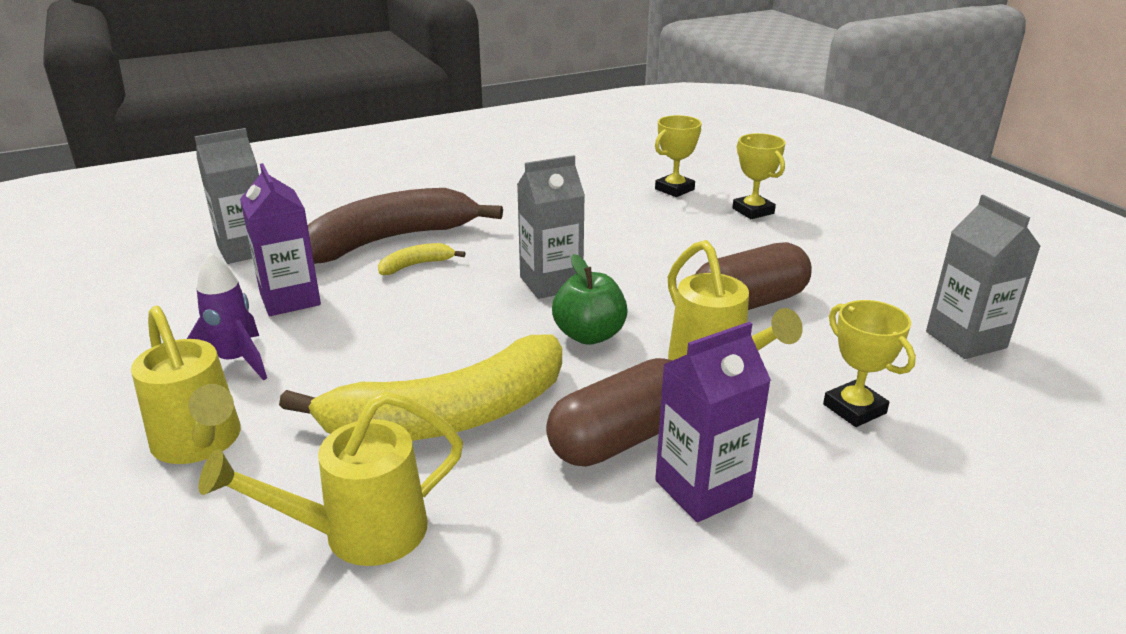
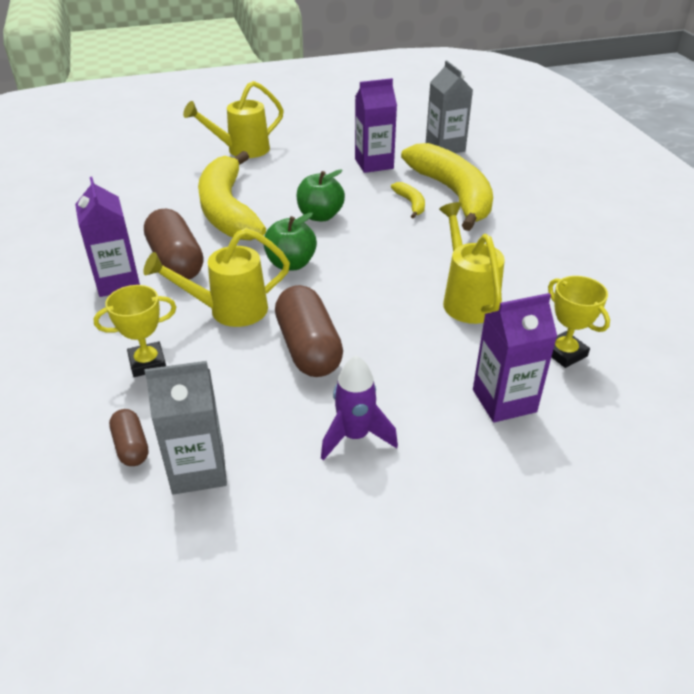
camera: 100 degrees right, 10 degrees up
purple rocket [187,253,267,381] -> purple rocket moved to [321,356,398,460]
yellow watering can [199,392,463,566] -> yellow watering can moved to [439,202,505,324]
brown banana [308,188,503,264] -> yellow banana [401,143,493,231]
grey carton [517,155,585,299] -> none
yellow trophy [732,133,786,219] -> purple carton [473,293,557,422]
none -> brown capsule [109,409,149,466]
none -> green apple [296,169,345,221]

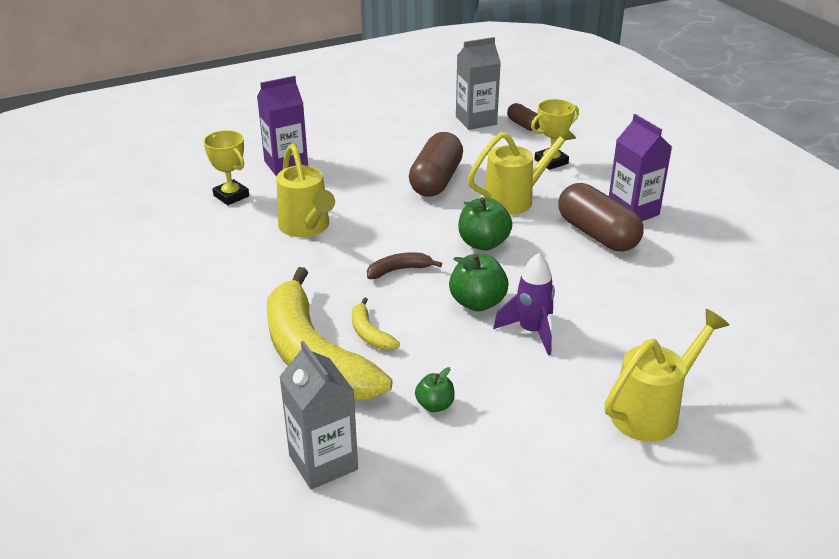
camera: 170 degrees right, 5 degrees down
yellow banana [198,151,266,240] -> none
brown capsule [275,285,343,377] -> brown capsule turned 45 degrees clockwise [409,132,463,197]
purple rocket [321,356,398,460] -> purple rocket moved to [493,253,555,355]
purple carton [355,78,397,173] -> green apple [415,367,455,412]
none -> brown banana [367,252,442,279]

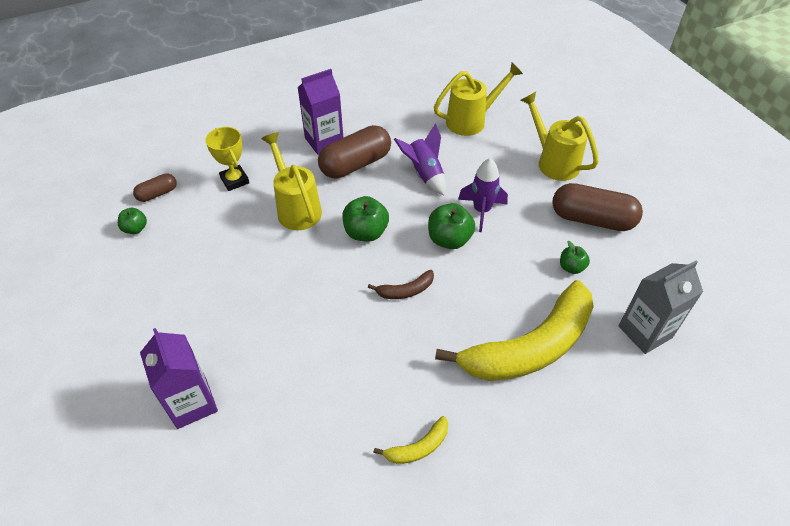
camera: 90 degrees left, 15 degrees up
yellow trophy [203,130,249,205] -> none
yellow watering can [276,144,335,237] -> yellow watering can moved to [434,62,523,136]
yellow banana [352,297,400,350] -> yellow banana moved to [373,416,448,464]
brown banana [367,252,442,279] -> brown banana turned 90 degrees counterclockwise [368,270,434,299]
brown capsule [409,132,463,197] -> brown capsule moved to [552,183,643,231]
grey carton [456,37,501,130] -> green apple [118,208,147,234]
none -> purple rocket [394,123,446,195]

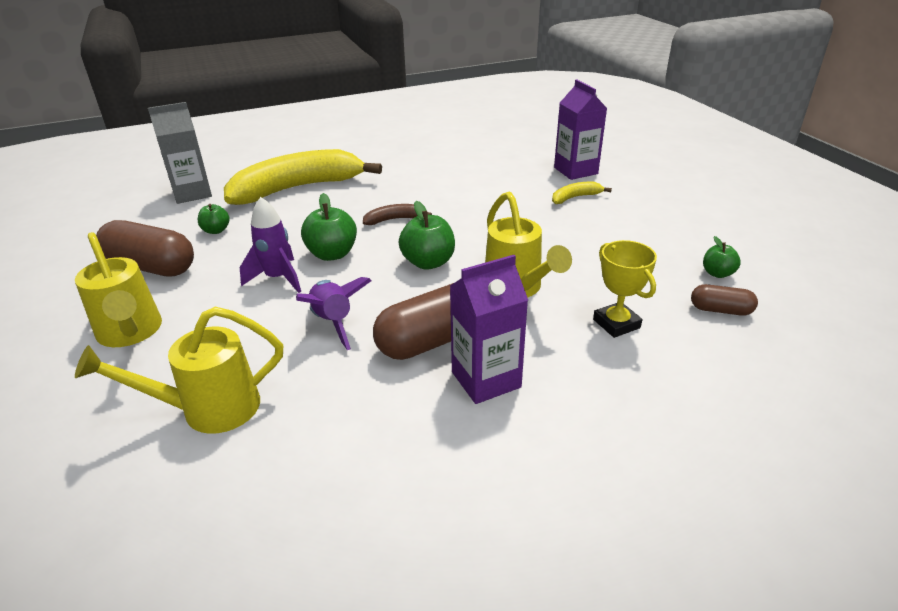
camera: 175 degrees left, 15 degrees down
brown capsule [133,173,177,202] -> brown capsule turned 45 degrees clockwise [691,284,758,316]
yellow banana [373,416,448,464] -> yellow banana moved to [552,182,612,204]

